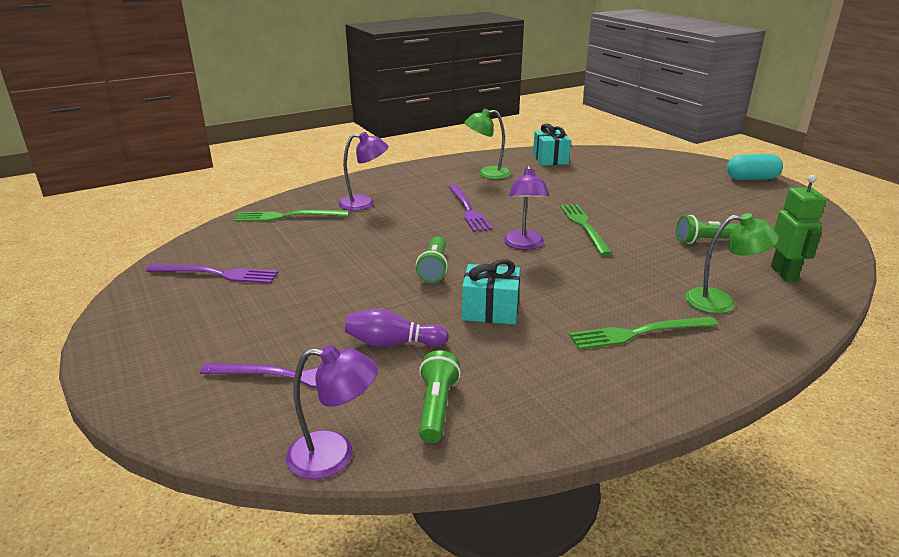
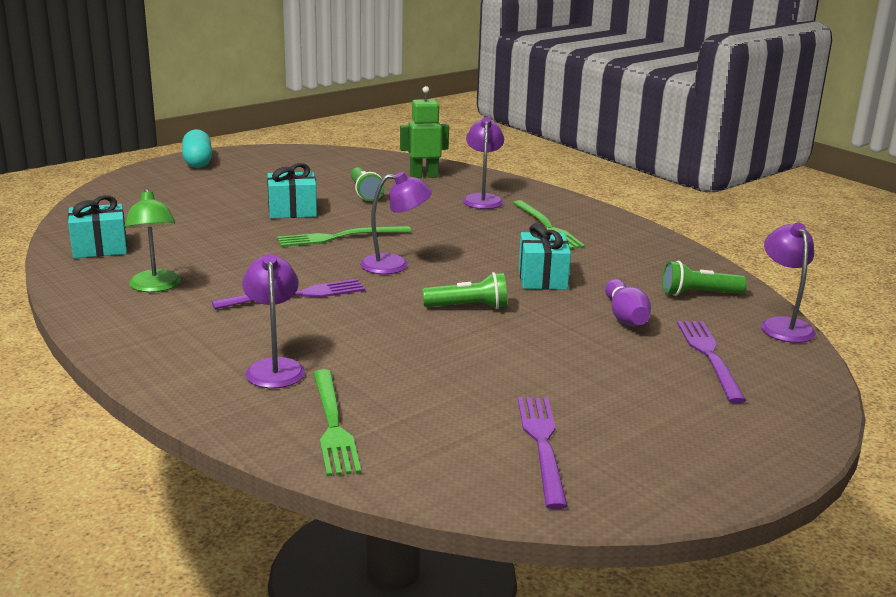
camera: 100 degrees left, 5 degrees down
green lamp [685,213,779,314] -> purple lamp [463,117,504,209]
none -> turquoise gift [267,163,317,218]

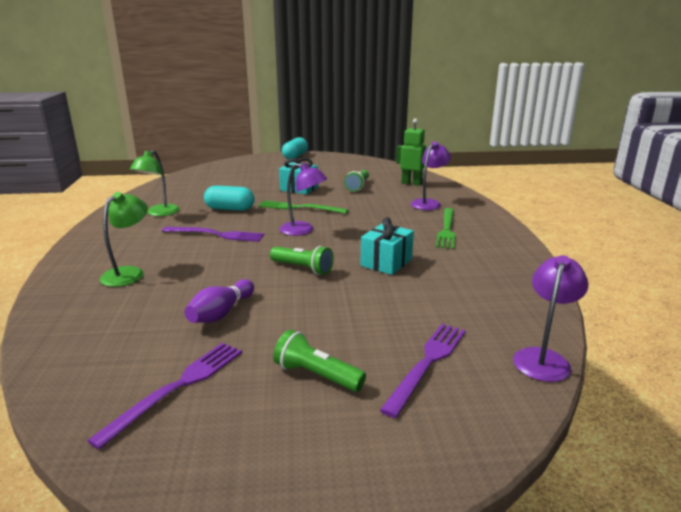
camera: 35 degrees right, 0 degrees up
turquoise gift [68,195,127,258] -> none
purple lamp [242,254,305,388] -> green lamp [100,192,148,287]
green fork [313,369,361,476] -> none
purple bowling pin [605,279,651,326] -> purple bowling pin moved to [184,279,254,323]
green flashlight [662,261,747,296] -> green flashlight moved to [273,329,366,392]
none -> turquoise capsule [204,186,254,211]

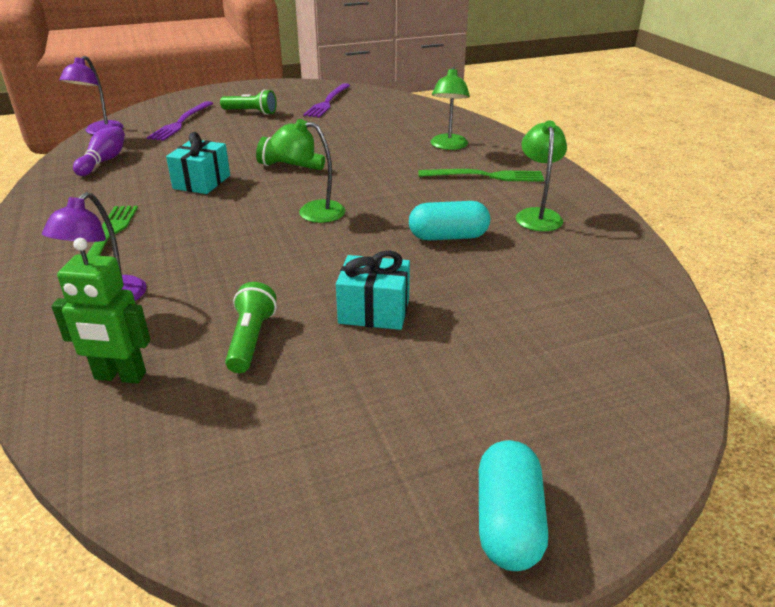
camera: 165 degrees right, 10 degrees up
purple fork [162,227,265,242] -> none
purple bowling pin [184,279,254,323] -> purple bowling pin moved to [73,126,125,176]
green fork [258,200,348,214] -> green fork moved to [418,169,544,182]
purple lamp [280,163,327,236] -> green lamp [271,119,346,223]

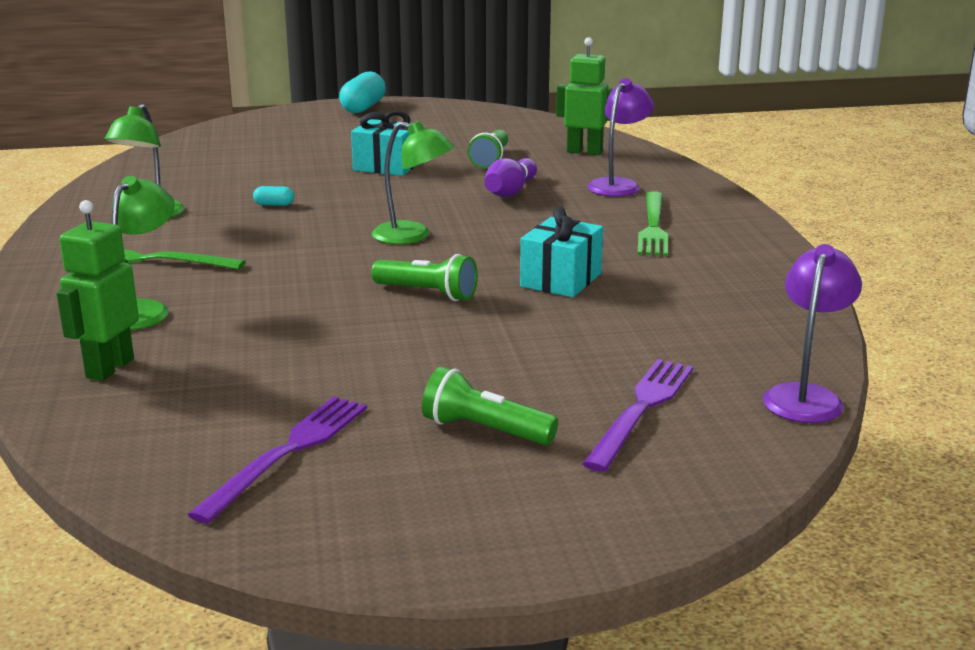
camera: 170 degrees left, 10 degrees down
purple bowling pin [73,126,125,176] -> purple bowling pin moved to [484,158,537,197]
turquoise capsule [409,201,490,241] -> turquoise capsule [253,186,294,206], size x0.46
none -> green robot [57,200,139,381]

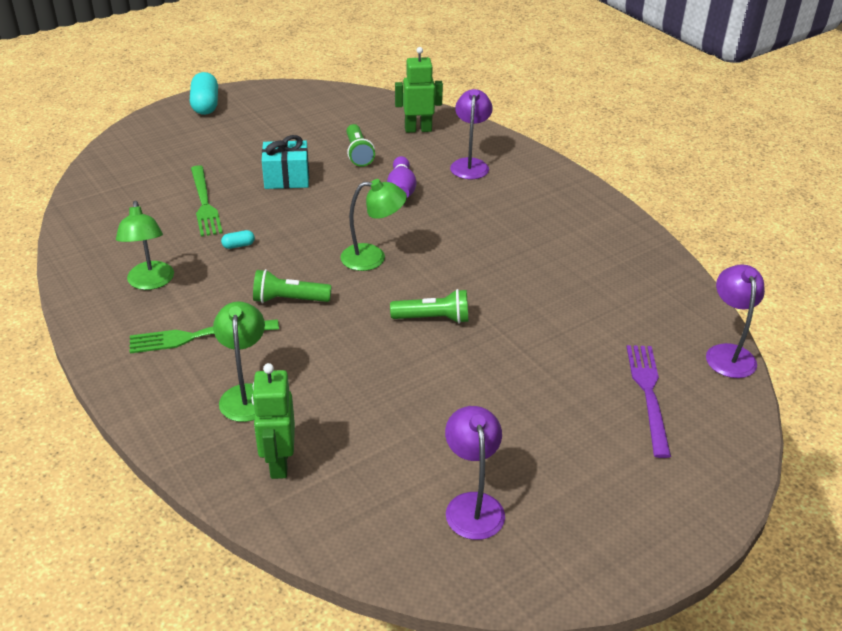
camera: 25 degrees left, 15 degrees up
purple fork [188,396,367,524] -> purple lamp [445,406,505,540]
green flashlight [422,366,558,445] -> green flashlight moved to [253,269,332,303]
turquoise gift [520,206,603,297] -> none
green fork [637,191,668,256] -> green fork moved to [191,165,223,236]

